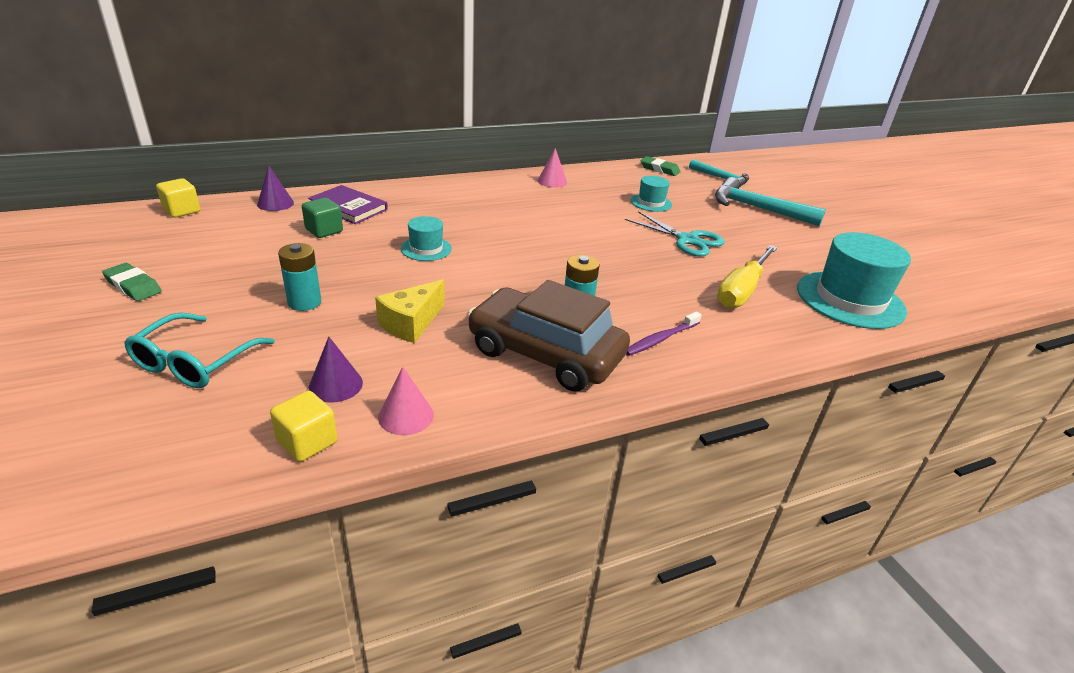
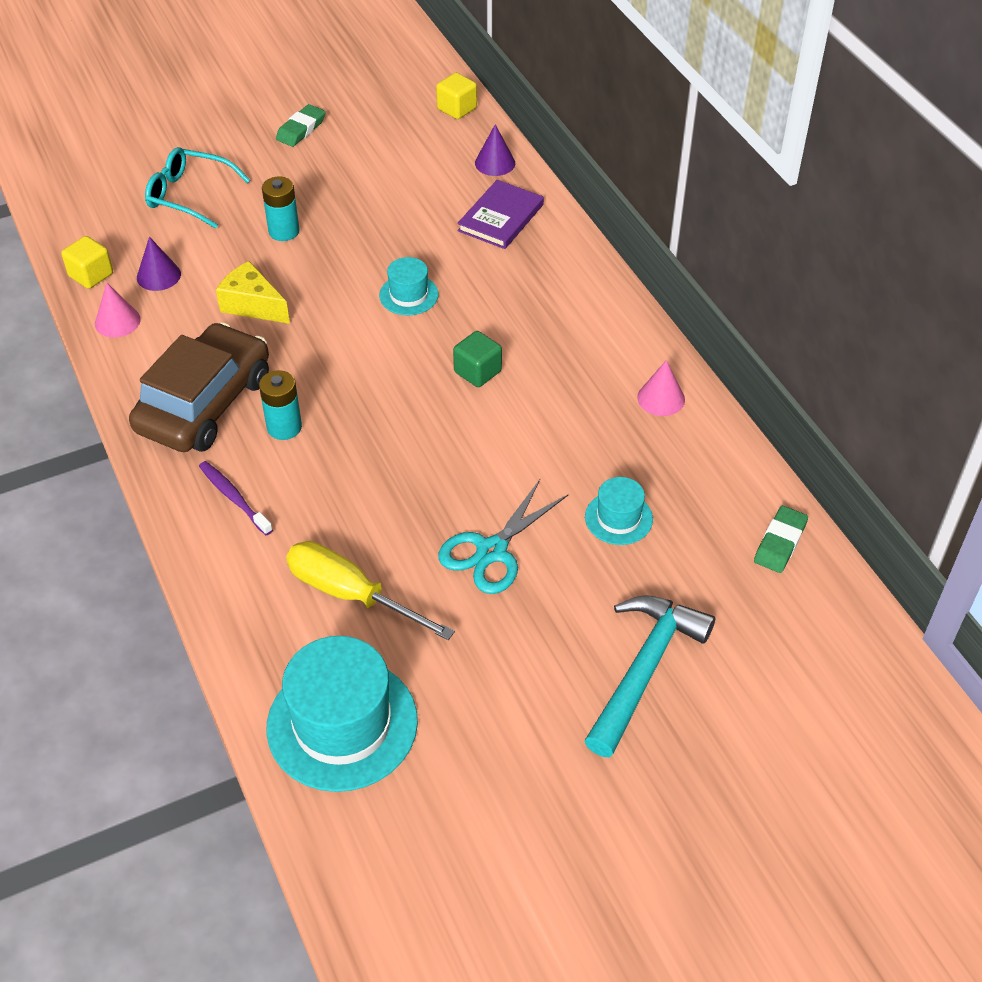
camera: 90 degrees right, 15 degrees up
green cube [302,198,343,238] -> green cube moved to [453,331,502,387]
turquoise hammer [689,159,749,188] -> none

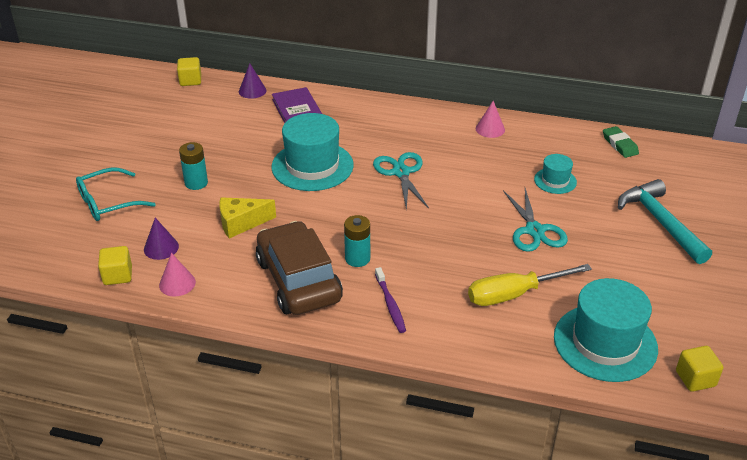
camera: 50 degrees left, 10 degrees down
purple toothbrush [199,461,273,535] -> purple toothbrush turned 105 degrees counterclockwise [375,267,406,333]
green eraser [276,104,325,147] -> none
turquoise hat [379,257,439,315] -> turquoise hat [271,113,354,191], size x1.98
green cube [453,331,502,387] -> turquoise scissors [373,152,429,211]
none -> yellow cube [676,346,723,392]

